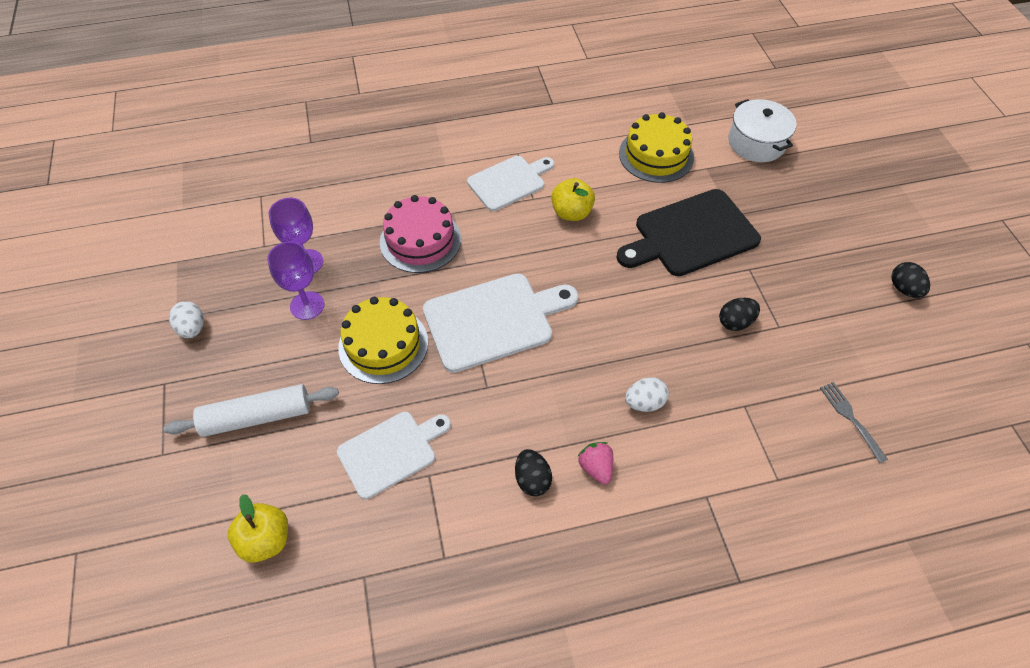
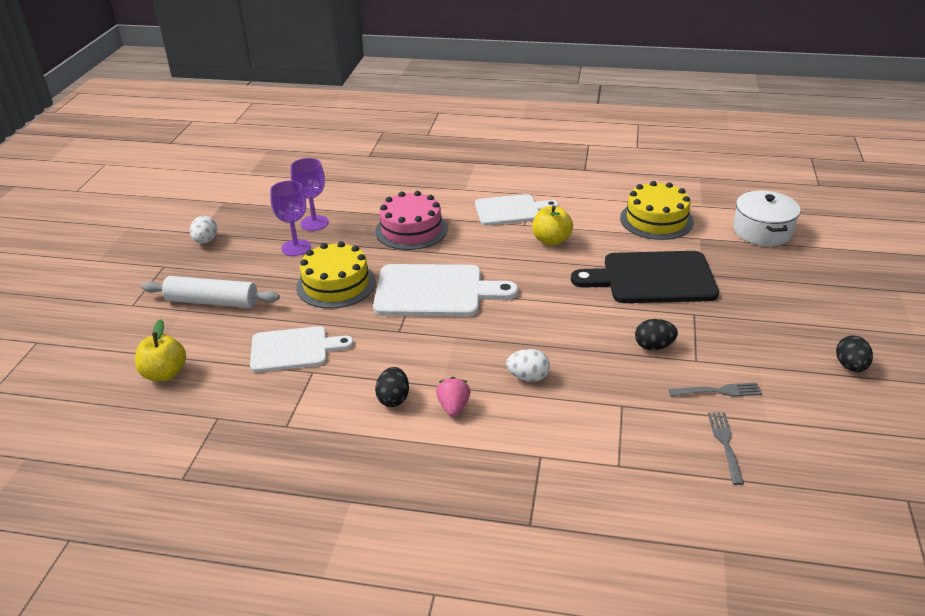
camera: 25 degrees right, 20 degrees down
none -> grey fork [669,383,762,397]

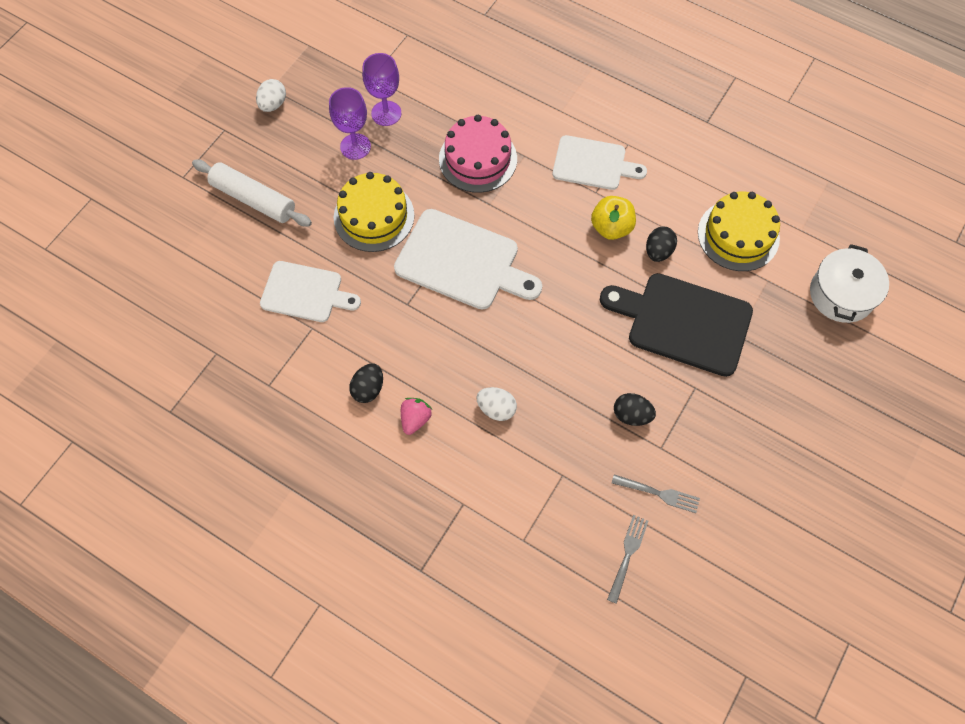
camera: 20 degrees right, 30 degrees up
yellow apple [135,319,186,381] -> none
black egg [836,335,873,372] -> black egg moved to [646,227,677,262]

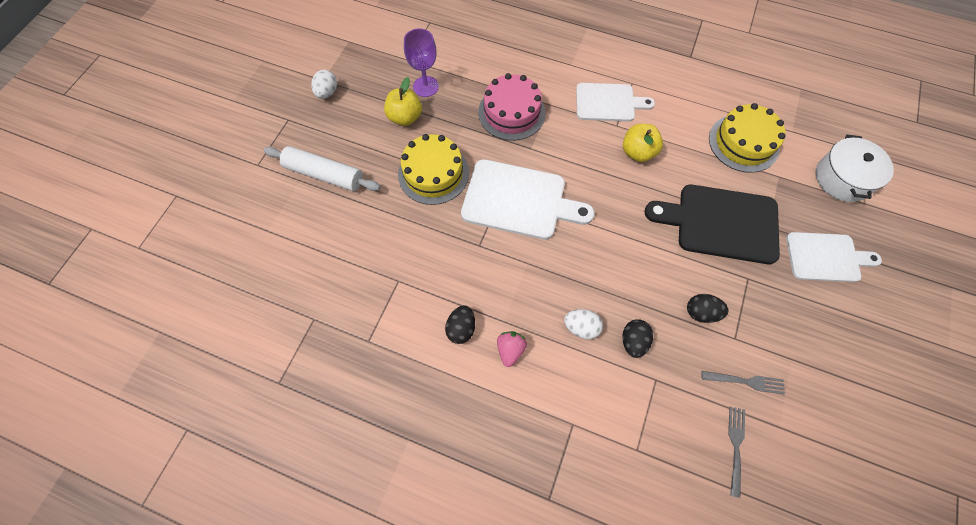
camera: 10 degrees left, 0 degrees up
white cutting board [260,261,361,322] -> white cutting board moved to [786,232,882,282]
purple goblet [329,87,371,160] -> yellow apple [384,77,422,126]
black egg [646,227,677,262] -> black egg moved to [622,319,653,358]

